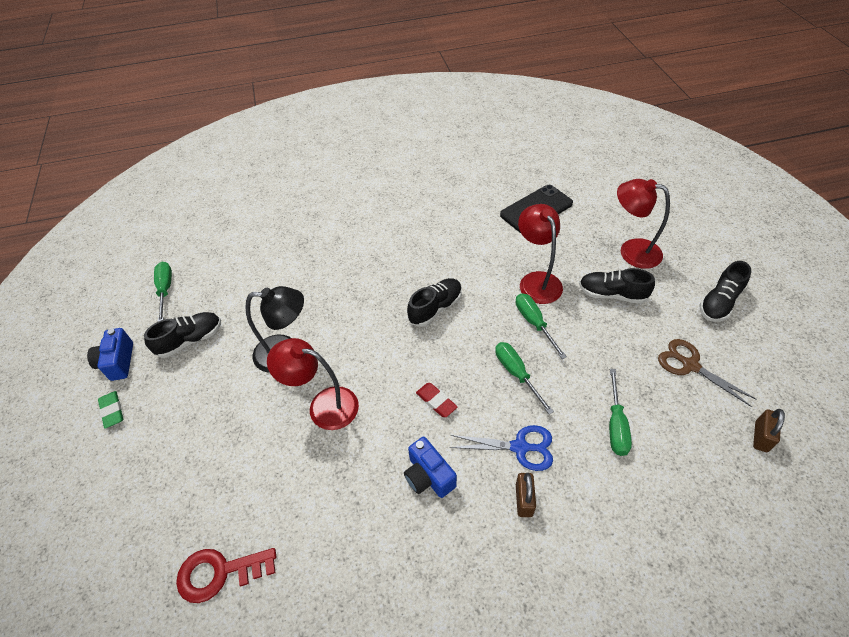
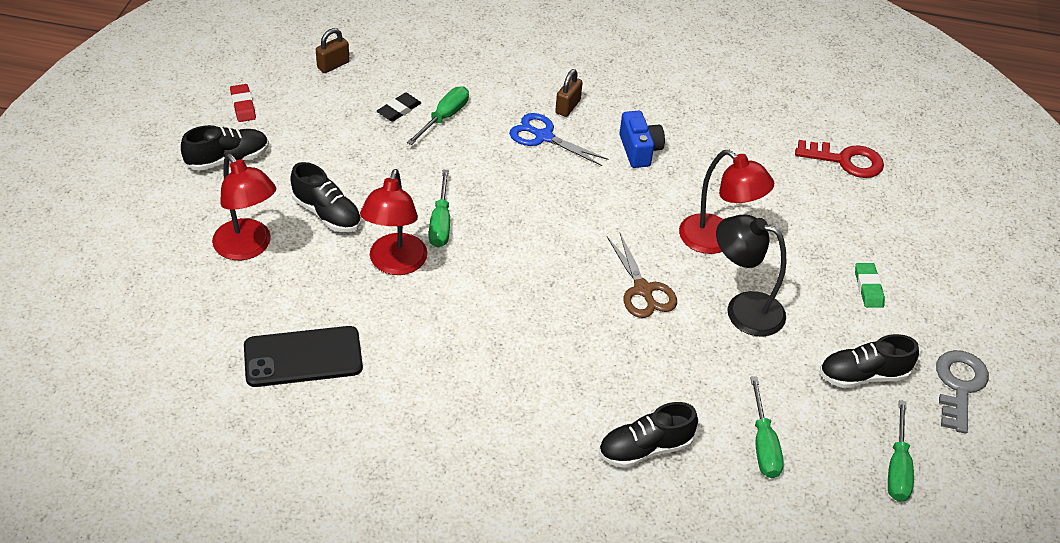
camera: 160 degrees left, 5 degrees down
blue camera [87,328,133,381] -> grey key [936,350,989,434]
green eraser [98,391,123,429] -> green eraser moved to [855,263,885,308]
black shoe [407,278,462,327] -> black shoe moved to [599,402,698,468]
red eraser [416,383,457,417] -> red eraser moved to [230,84,256,122]
green screwdriver [495,342,554,414] -> green screwdriver moved to [750,377,784,478]
brown scissors [658,339,757,407] -> brown scissors moved to [607,233,677,318]
none -> black eraser [377,93,421,122]

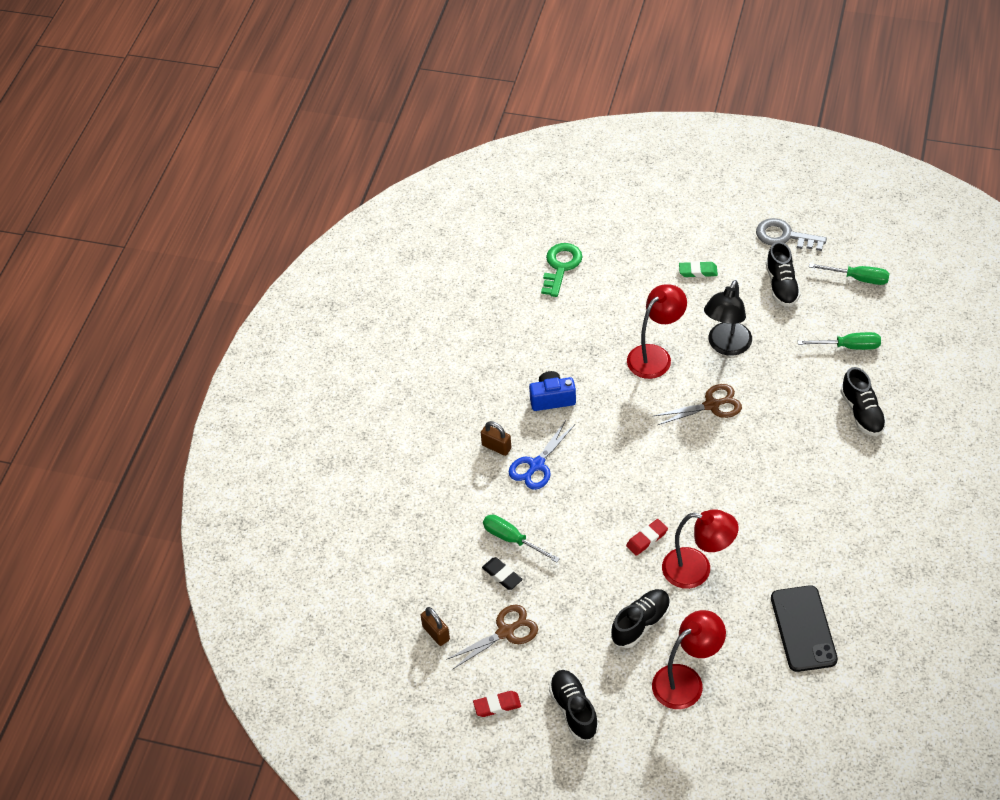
camera: 80 degrees left, 5 degrees up
green screwdriver [429,170,450,248] -> red eraser [626,519,668,556]
red key [795,140,884,178] -> green key [541,243,582,297]
none -> brown scissors [446,604,538,669]

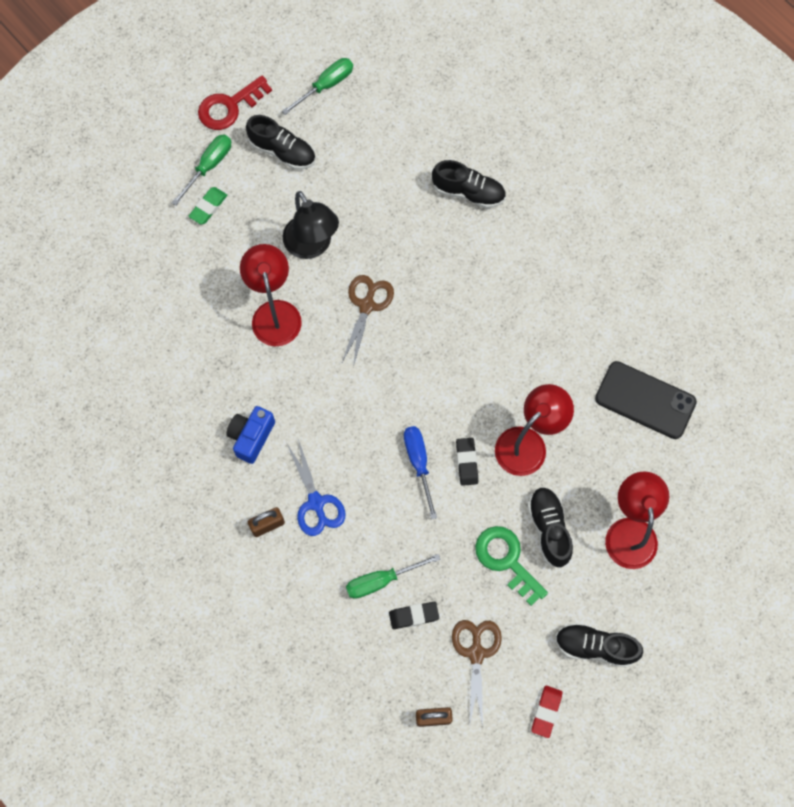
camera: 60 degrees left, 20 degrees up
green key [541,243,582,297] -> green key moved to [475,526,548,606]
red eraser [626,519,668,556] -> black eraser [456,438,478,486]
grey key [756,218,827,251] -> red key [198,75,272,130]
green screwdriver [798,332,881,350] -> green screwdriver moved to [172,134,231,206]
none -> blue screwdriver [404,426,437,519]

